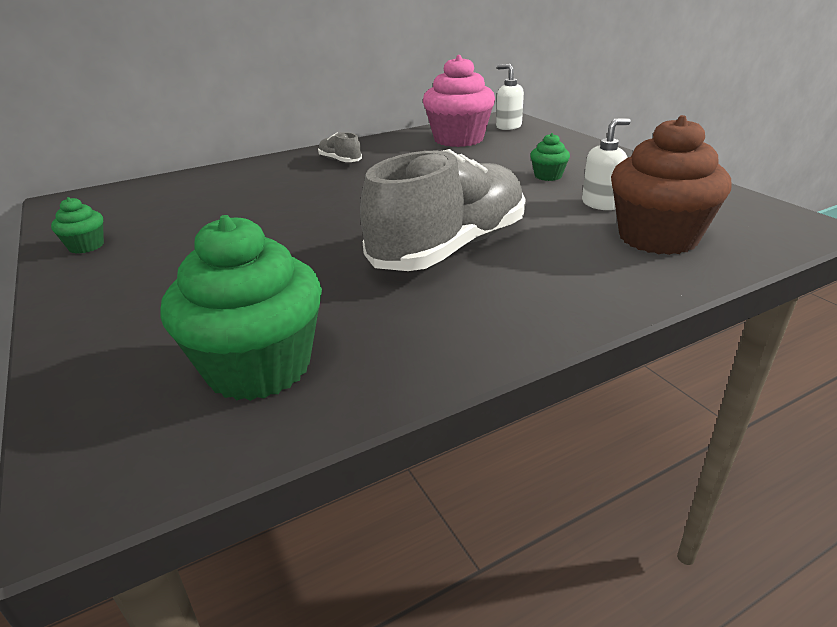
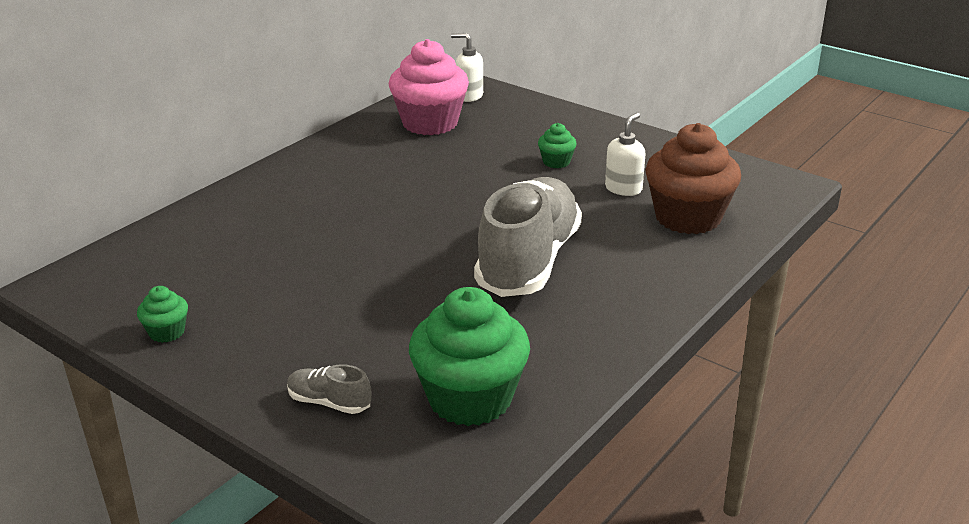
camera: 25 degrees left, 0 degrees up
grey shoe [318,132,362,162] -> grey shoe moved to [287,364,371,414]

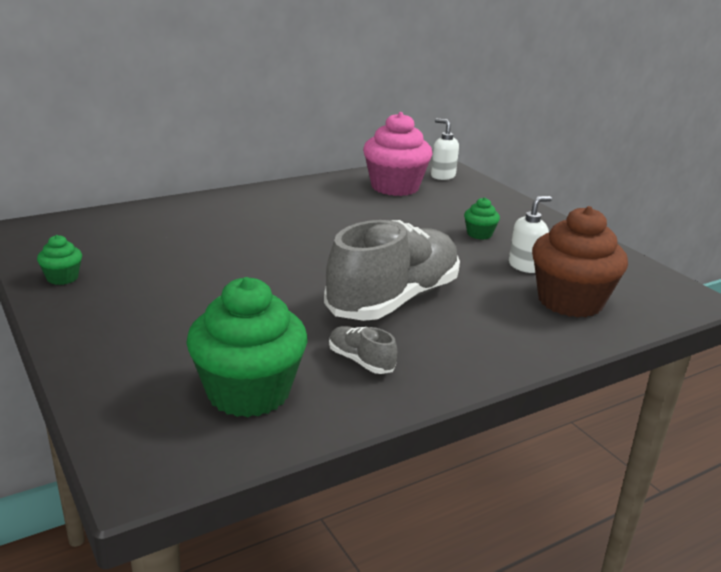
camera: 20 degrees right, 5 degrees down
grey shoe [287,364,371,414] -> grey shoe moved to [329,326,397,374]

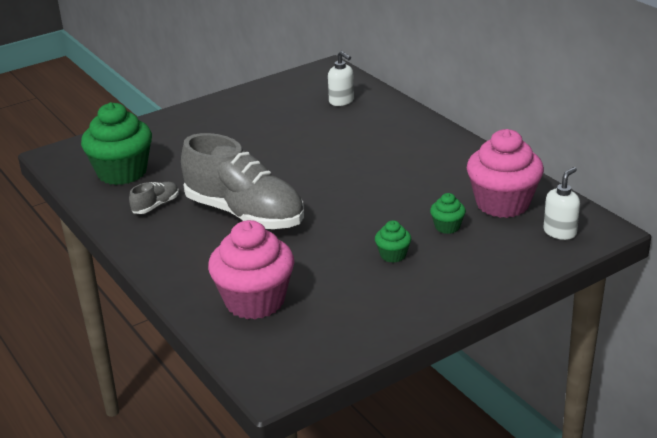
camera: 90 degrees right, 5 degrees up
green cupcake [37,235,82,285] -> green cupcake moved to [430,193,466,234]
white soap dispenser [509,196,552,273] -> white soap dispenser moved to [328,51,354,106]
brown cupcake [532,206,628,318] -> pink cupcake [208,220,294,319]

